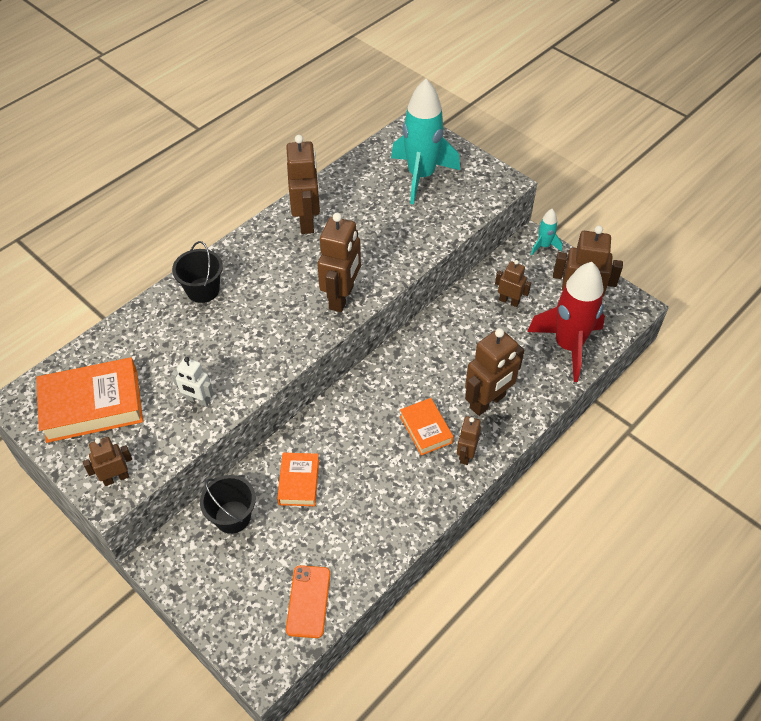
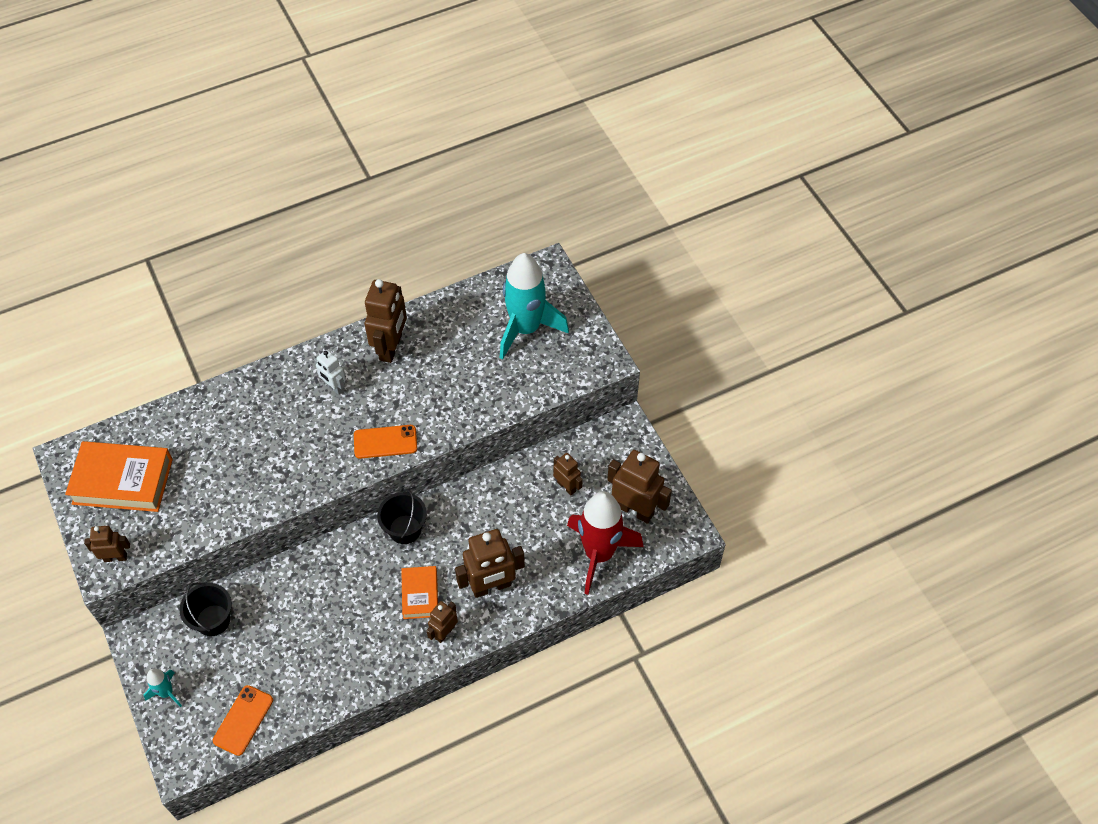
camera: 20 degrees right, 5 degrees up
white robot [171,357,214,407] -> white robot moved to [314,350,346,395]
black bucket [172,241,223,303] -> black bucket moved to [377,489,427,544]
orange book [277,453,319,506] -> none
brown robot [317,213,361,312] -> orange phone [354,425,417,459]
turquoise rocket [531,209,562,255] -> turquoise rocket moved to [144,669,182,707]

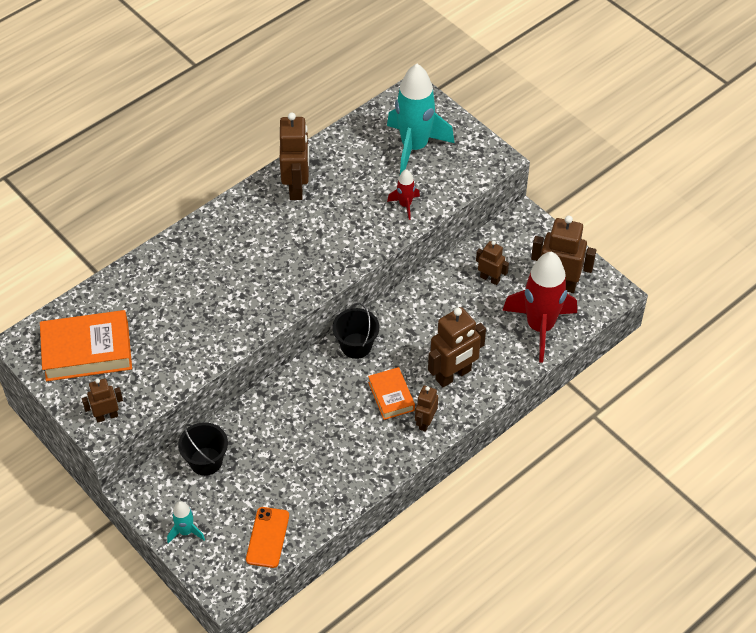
camera: 15 degrees left, 5 degrees down
white robot [314,350,346,395] -> none
orange phone [354,425,417,459] -> none
none -> red rocket [387,169,420,220]

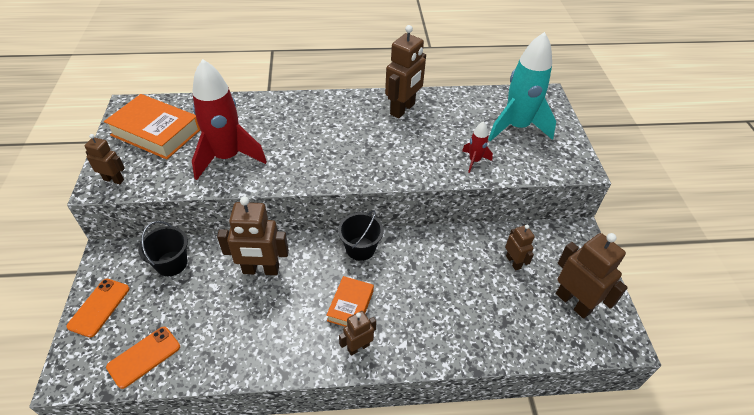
camera: 35 degrees right, 5 degrees down
turquoise rocket [167,501,205,543] -> orange phone [66,279,129,337]
brown robot [428,307,486,387] -> brown robot moved to [217,197,289,275]
red rocket [502,252,577,362] -> red rocket moved to [192,59,267,180]

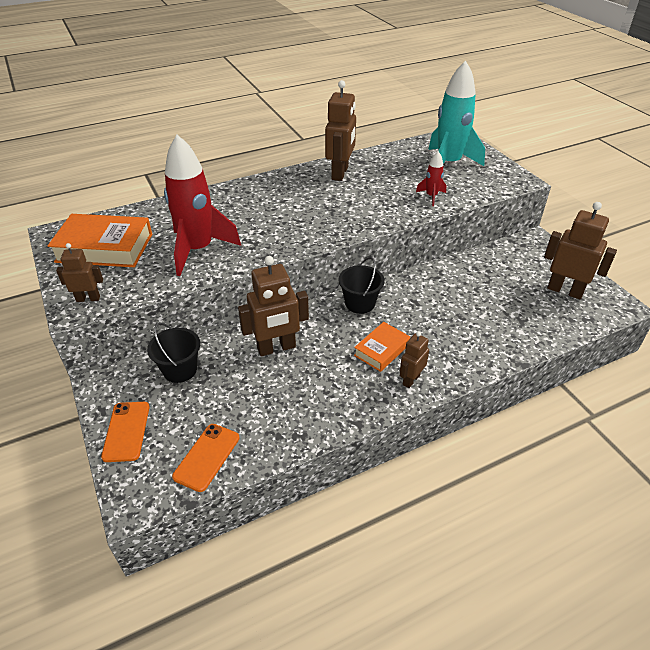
camera: 20 degrees left, 5 degrees down
orange book [327,276,374,327] -> orange book turned 45 degrees clockwise [354,322,410,372]
brown robot [505,225,535,270] -> none

